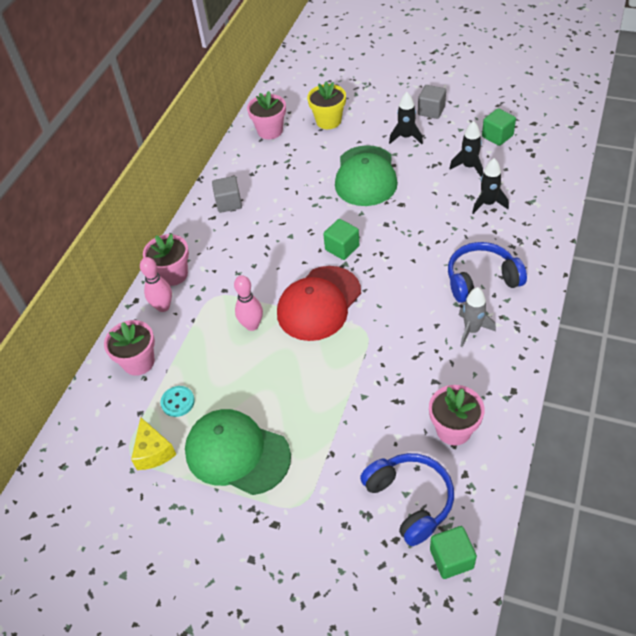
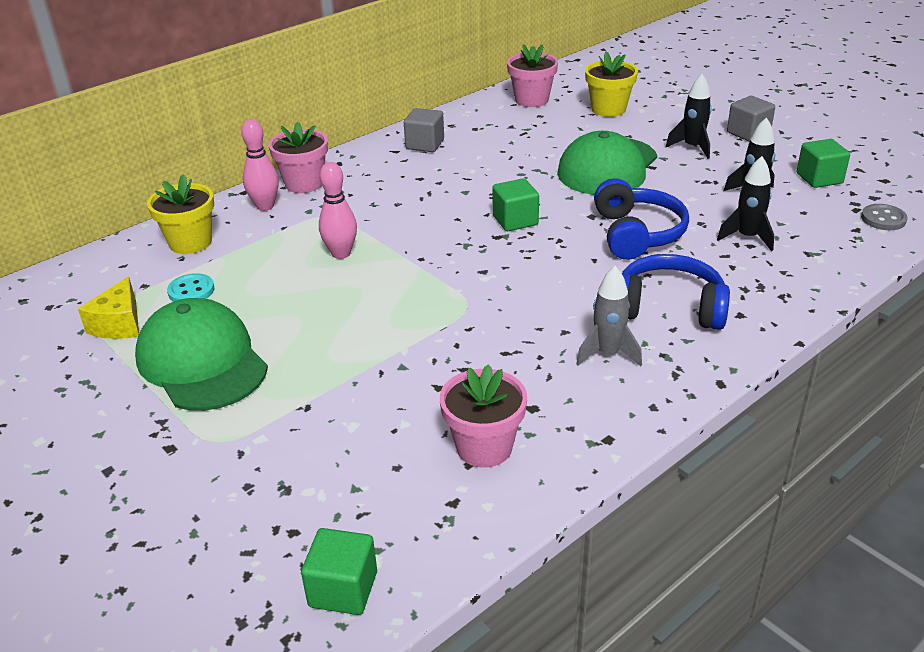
camera: 25 degrees right, 15 degrees down
pink flower pot [104,320,155,376] -> yellow flower pot [147,175,214,254]
red cap [277,266,361,341] -> none
blue headphones [360,453,454,546] -> blue headphones moved to [594,178,689,260]
none -> grey button [861,204,908,230]

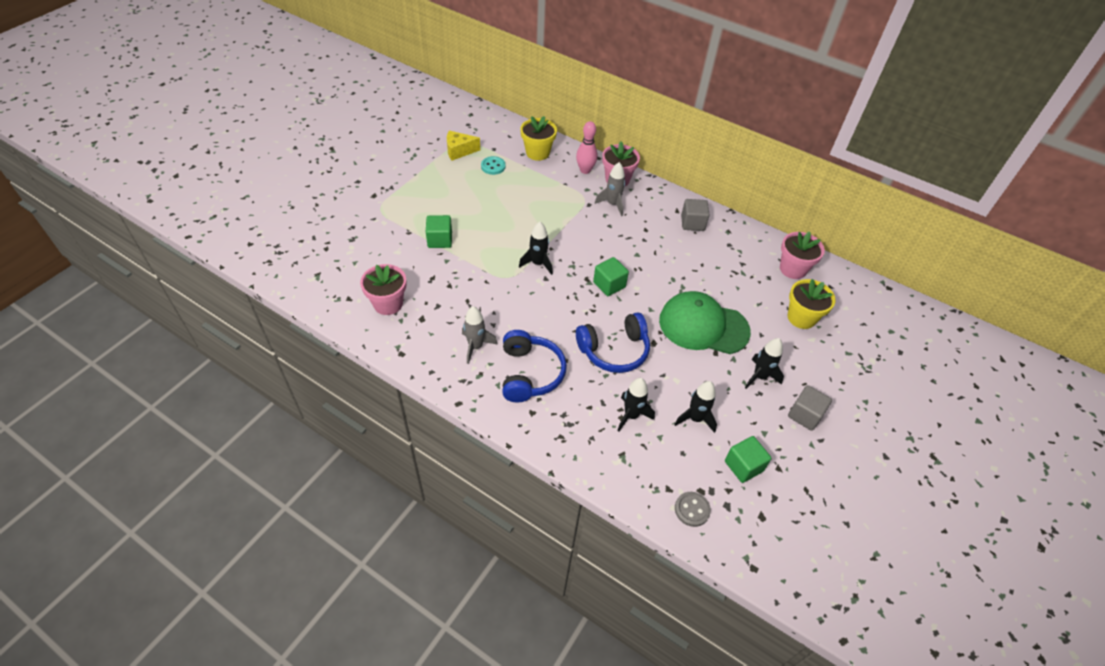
camera: 70 degrees right, 15 degrees up
green cap [135,298,268,411] -> none
green cube [301,528,377,615] -> green cube moved to [426,215,452,248]
pink bowling pin [319,162,357,259] -> none
none -> black rocket [519,222,553,275]
none -> grey rocket [595,162,625,216]

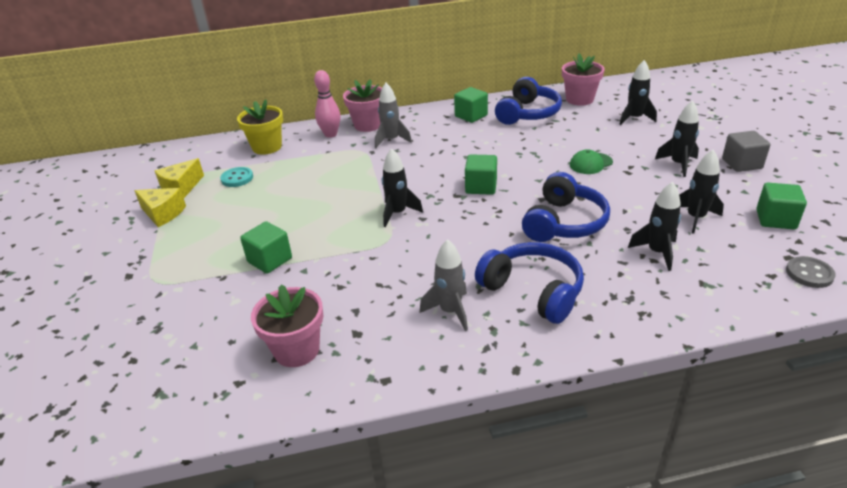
camera: 40 degrees left, 15 degrees down
green cap [659,291,751,354] -> green cap [570,149,613,174], size x0.45
grey cube [681,199,710,231] -> green cube [454,87,488,123]
yellow flower pot [787,279,836,329] -> black rocket [619,60,657,125]
none -> yellow cheese [134,188,186,227]
none -> blue headphones [495,77,562,125]

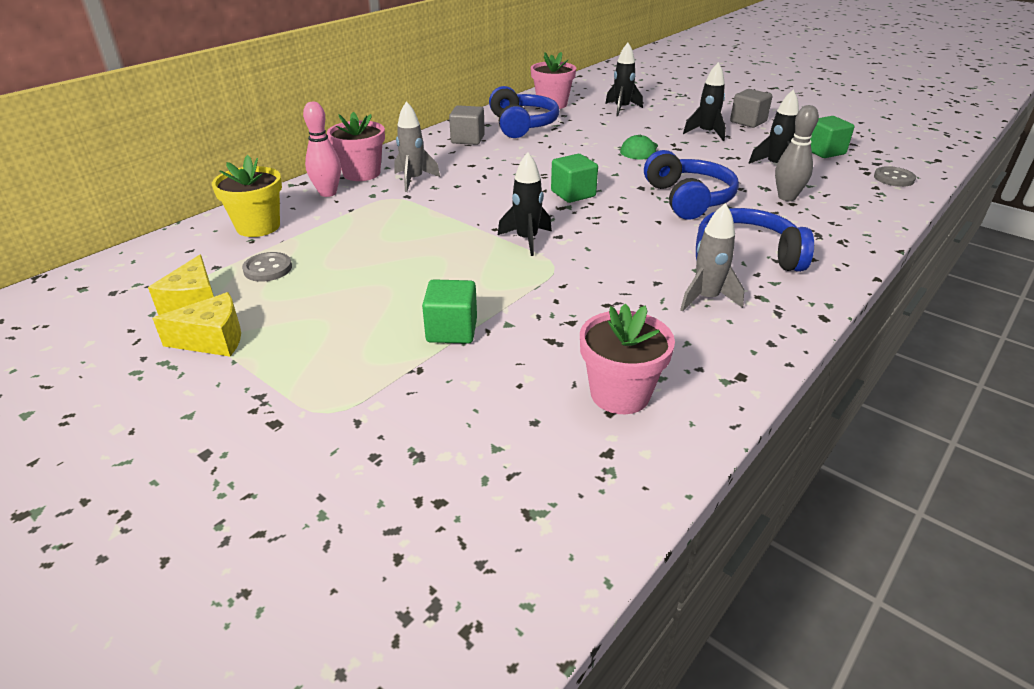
camera: 40 degrees left, 0 degrees up
turquoise button [220,167,253,187] -> grey button [242,252,292,282]
green cube [454,87,488,123] -> grey cube [449,105,485,145]
black rocket [628,182,681,271] -> grey bowling pin [775,105,819,201]

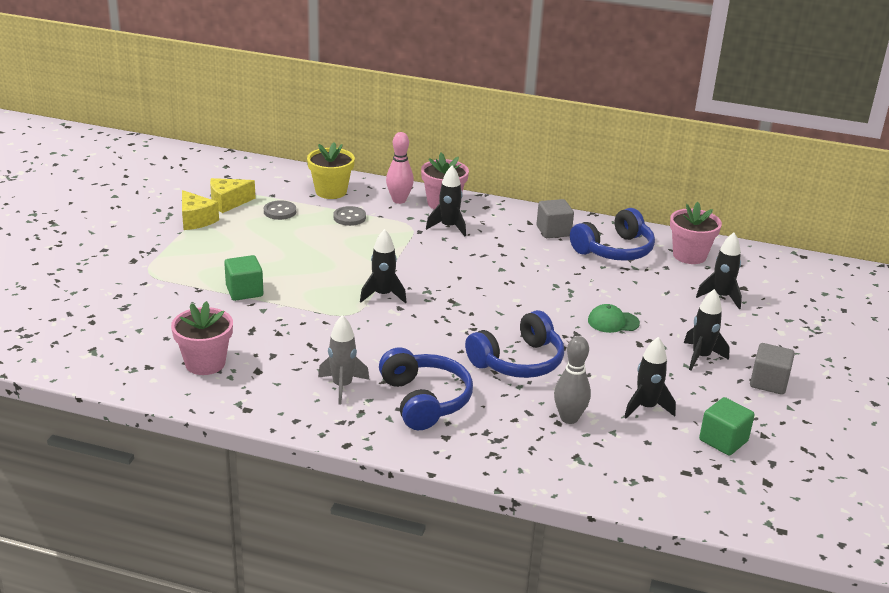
camera: 65 degrees right, 5 degrees down
grey rocket [394,101,440,192] -> black rocket [426,166,466,236]
green cube [551,154,598,203] -> none
grey button [874,166,916,187] -> grey button moved to [333,206,366,226]

